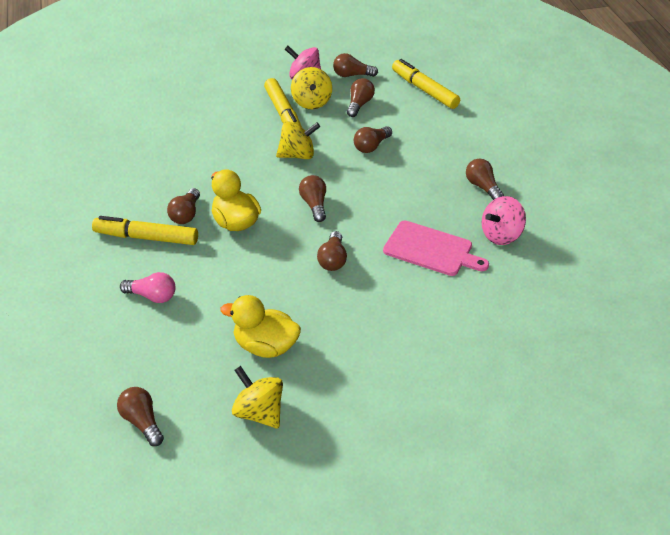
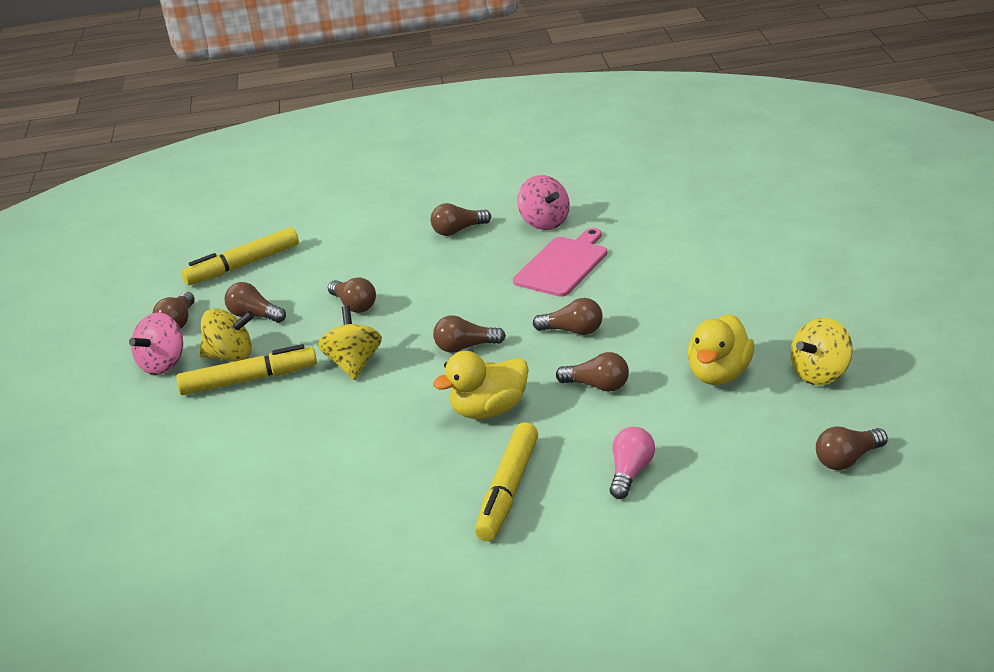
camera: 80 degrees left, 10 degrees down
brown light bulb [167,188,200,224] -> brown light bulb moved to [556,352,629,392]

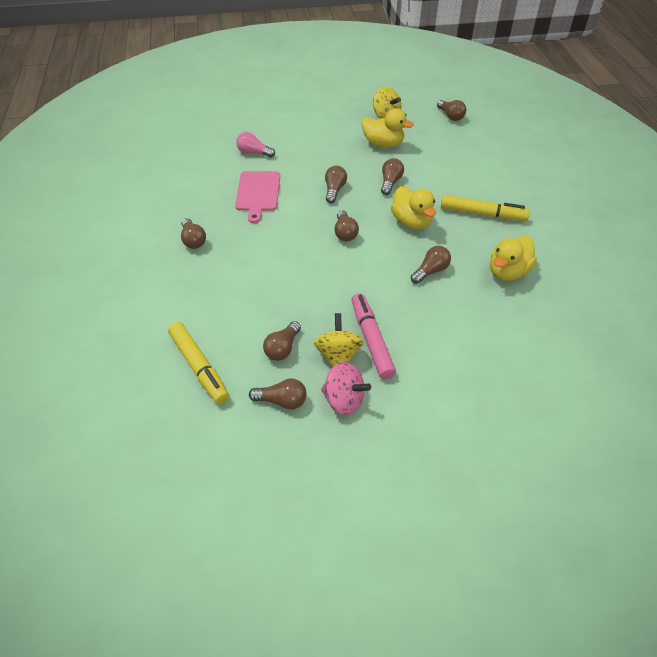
camera: 95 degrees left, 15 degrees up
yellow marker [176,344,317,395] -> pink marker [351,293,396,379]
yellow spinning top [318,306,382,380] -> none
brown light bulb [328,278,376,313] -> brown light bulb moved to [411,246,451,284]
pink cutting board [513,228,608,297] -> pink cutting board turned 120 degrees counterclockwise [235,171,280,223]
pink spinning top [517,175,570,230] -> none
pink light bulb [610,427,655,499] -> pink light bulb moved to [236,132,275,158]
none -> yellow duck [490,236,537,281]

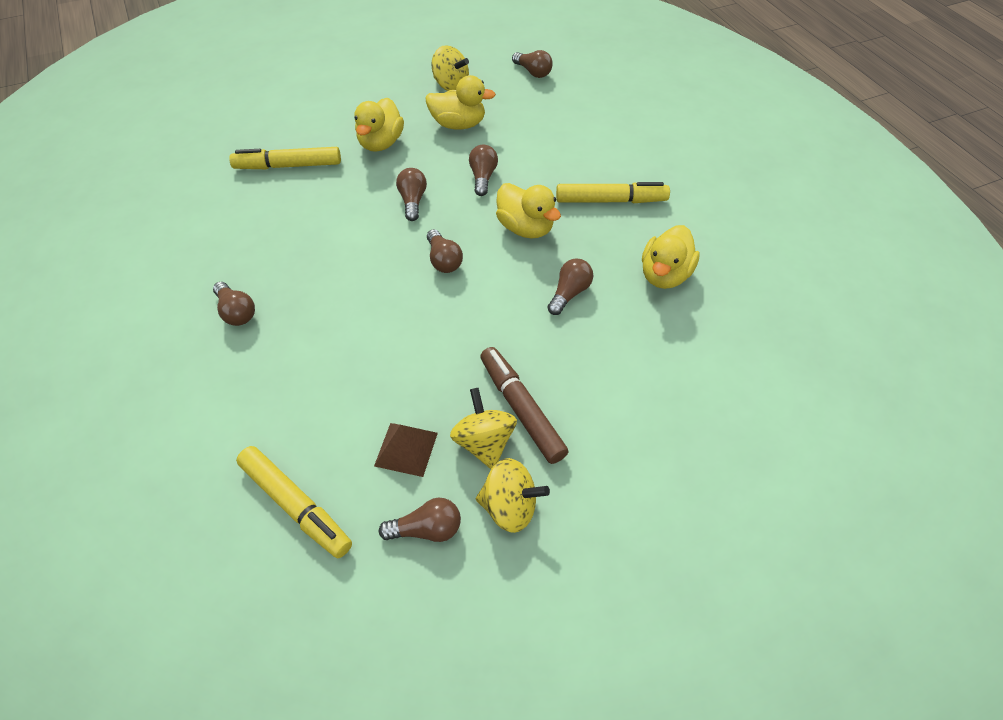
camera: 15 degrees left, 5 degrees up
pink cutting board [235,171,280,223] -> none
pink light bulb [236,132,275,158] -> yellow marker [229,147,341,169]
brown light bulb [263,321,301,361] -> brown pyramid [374,423,438,477]
pink spinning top [321,362,371,415] -> yellow spinning top [476,458,550,533]
pink marker [351,293,396,379] -> brown marker [480,347,568,464]
none -> yellow duck [354,98,404,151]

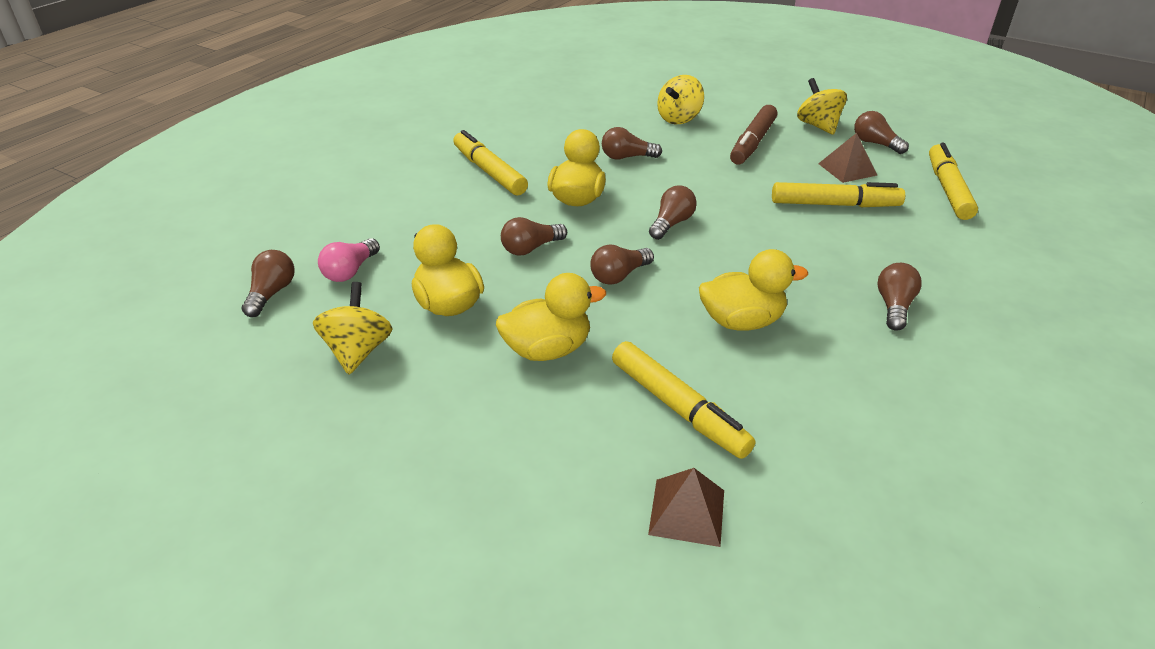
camera: 125 degrees left, 15 degrees down
yellow spinning top [450,388,517,469] -> yellow spinning top moved to [657,75,704,124]
yellow duck [642,225,700,289] -> yellow duck moved to [699,249,808,331]
none -> pink light bulb [318,238,380,282]
none -> brown pyramid [648,468,724,547]
none -> yellow marker [772,182,905,207]

